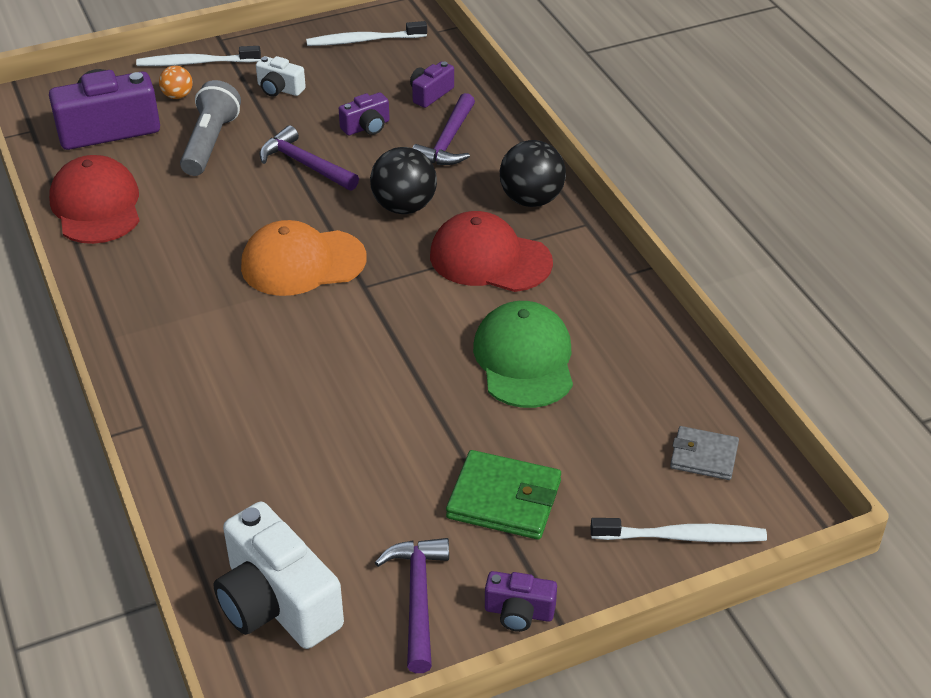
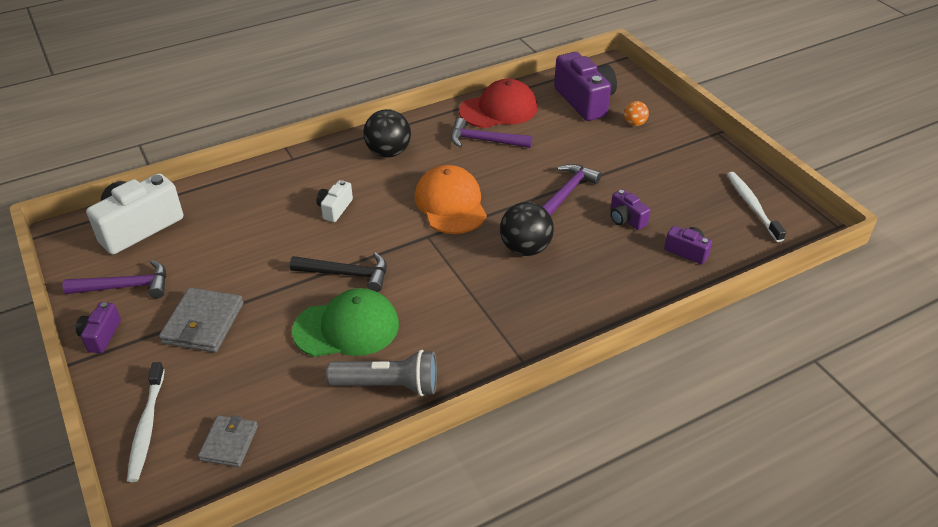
camera: 85 degrees right, 0 degrees up
white toothbrush [136,46,261,66] -> none
grey flashlight [180,80,241,176] -> grey flashlight moved to [326,350,437,397]
white camera [256,56,306,97] -> white camera moved to [317,180,353,222]
purple hammer [413,93,475,165] -> purple hammer moved to [451,118,532,148]
red cap [430,211,553,292] -> none
green wallet [446,450,561,540] -> grey wallet [159,288,243,353]
black ball [500,140,566,207] -> black ball moved to [363,109,411,158]
none -> black hammer [290,252,387,292]

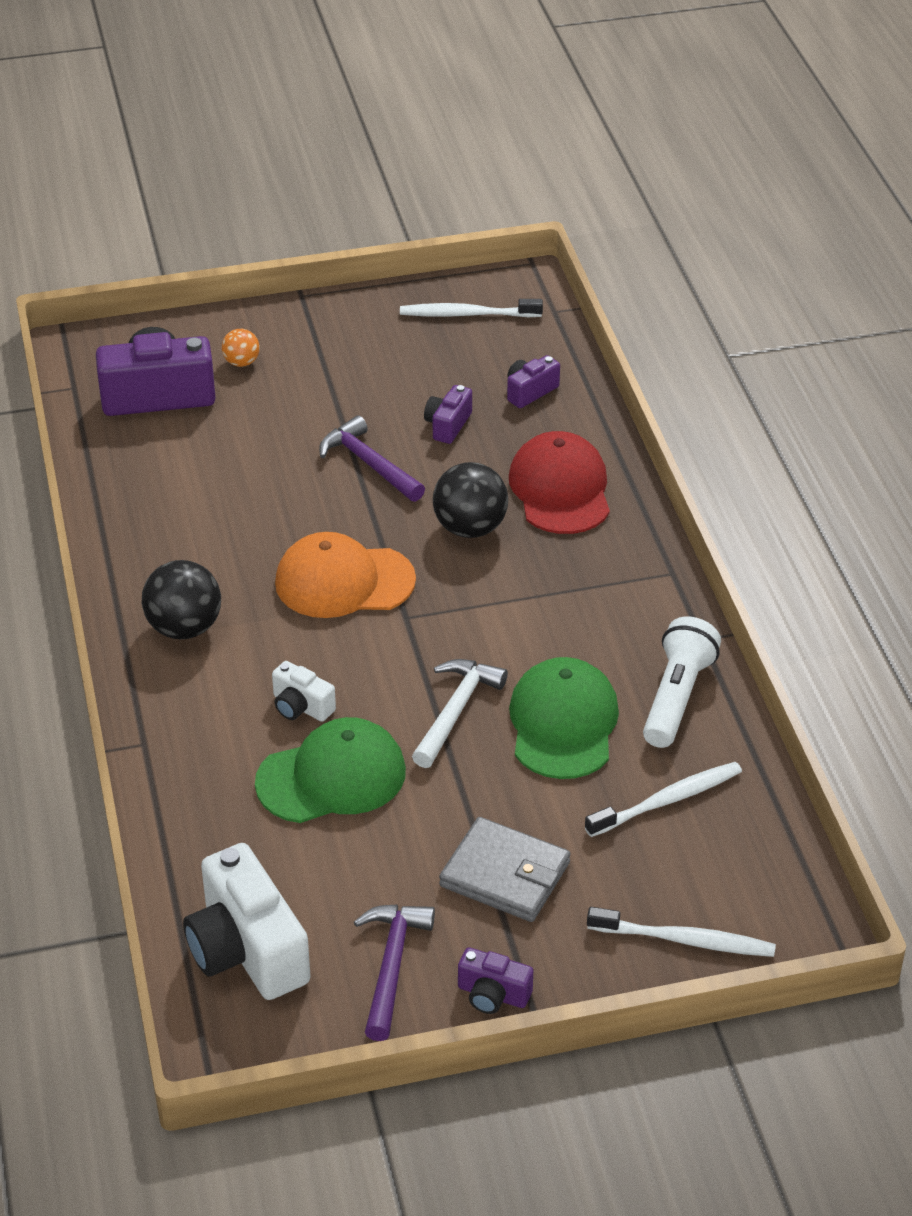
camera: 75 degrees left, 0 degrees up
grey wallet [198,415,258,467] -> none
black hammer [290,252,387,292] -> white hammer [412,659,508,768]
grey flashlight [326,350,437,397] -> white flashlight [643,617,721,748]
purple hammer [451,118,532,148] -> none
red cap [459,79,537,128] -> red cap moved to [509,431,610,534]
purple camera [610,189,651,230] -> purple camera turned 135 degrees clockwise [424,385,472,444]
none -> green cap [255,717,406,823]
none -> white toothbrush [585,762,742,837]

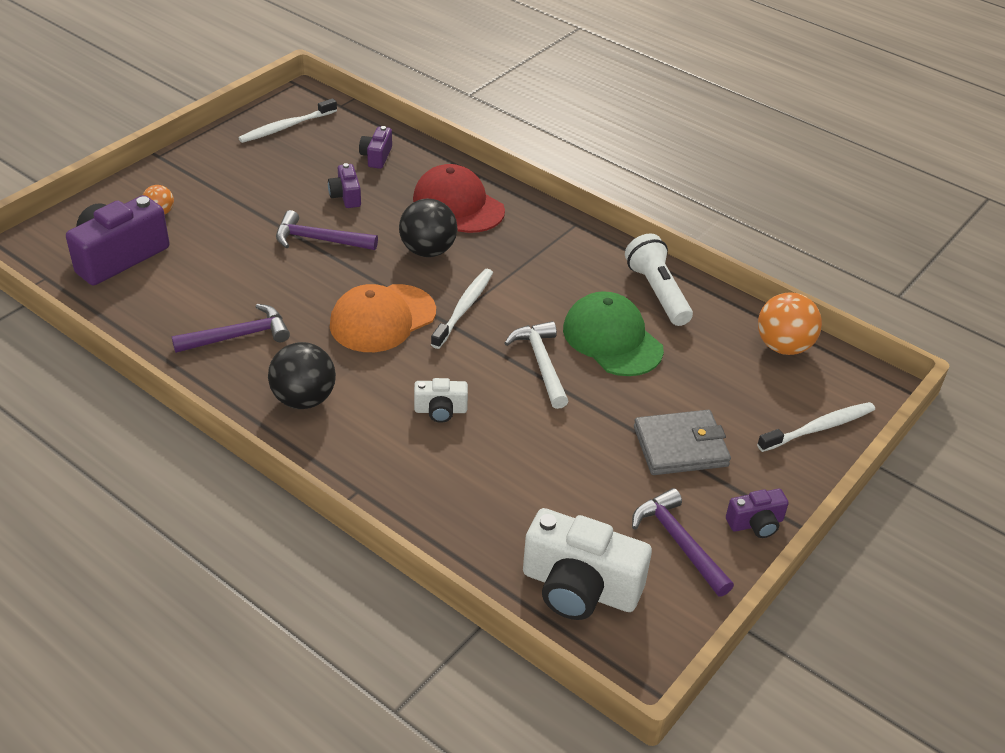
camera: 40 degrees left, 0 degrees up
green cap [255,717,406,823] -> none
white toothbrush [585,762,742,837] -> white toothbrush moved to [431,269,493,349]
none -> purple hammer [172,304,290,353]
none -> orange ball [758,292,822,355]

